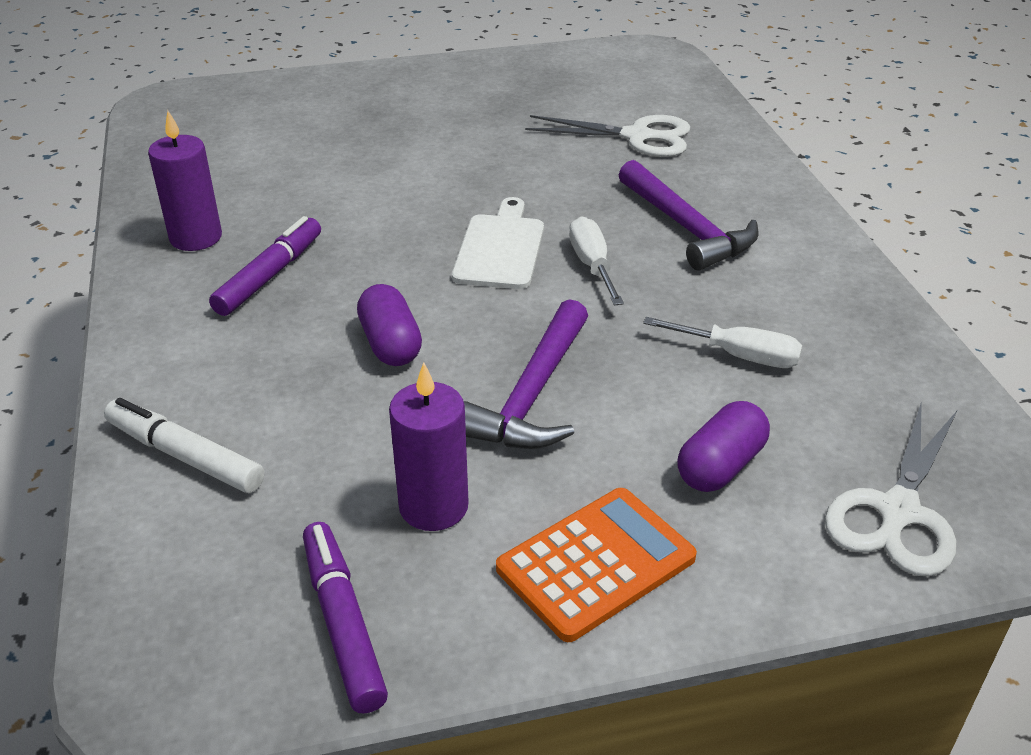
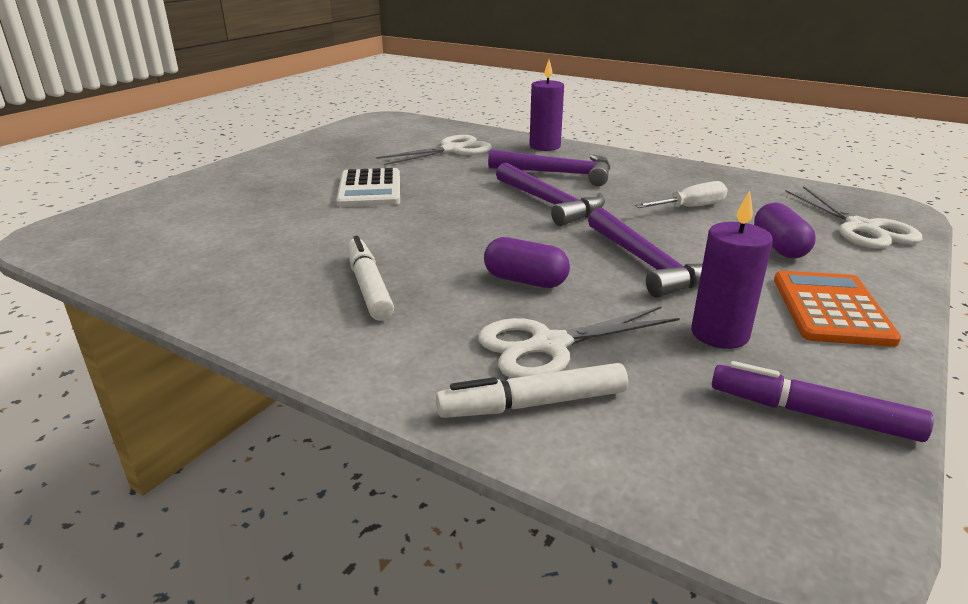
camera: 45 degrees left, 10 degrees down
purple candle [148,111,222,251] -> purple candle moved to [529,60,564,151]
purple marker [209,216,321,316] -> white marker [347,236,394,321]
white cutting board [452,197,544,289] -> none
white screwdriver [569,216,624,306] -> purple hammer [496,163,605,226]
none -> white calculator [336,168,400,207]
none -> white scissors [478,306,680,378]

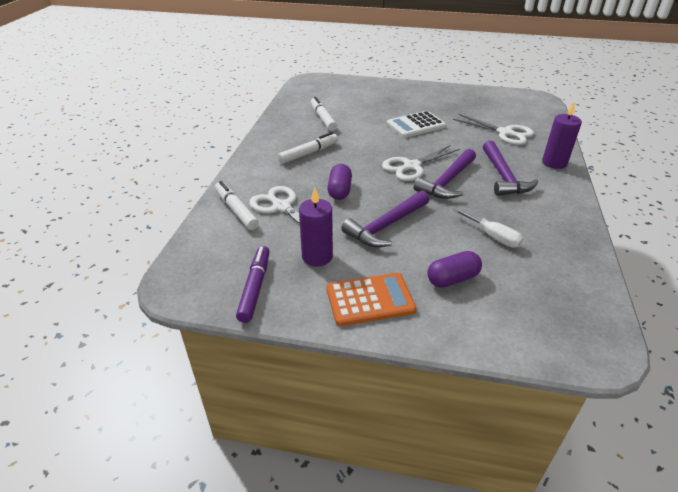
camera: 70 degrees right, 10 degrees up
white scissors [785,186,923,249] -> white scissors moved to [382,145,460,181]
none -> white marker [311,97,337,131]

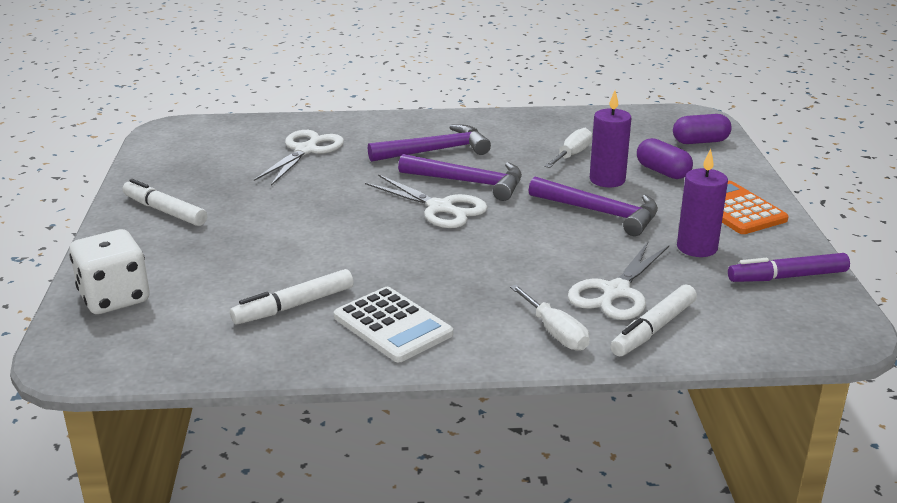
camera: 105 degrees left, 10 degrees down
white marker [278,132,338,164] -> white marker moved to [122,179,207,226]
purple capsule [327,164,352,200] -> purple capsule moved to [673,114,732,144]
white calculator [387,111,446,138] -> white calculator moved to [334,287,453,362]
purple candle [542,102,582,169] -> purple candle moved to [590,91,631,187]
none -> white dice [69,229,150,314]
none -> white screwdriver [510,285,590,351]

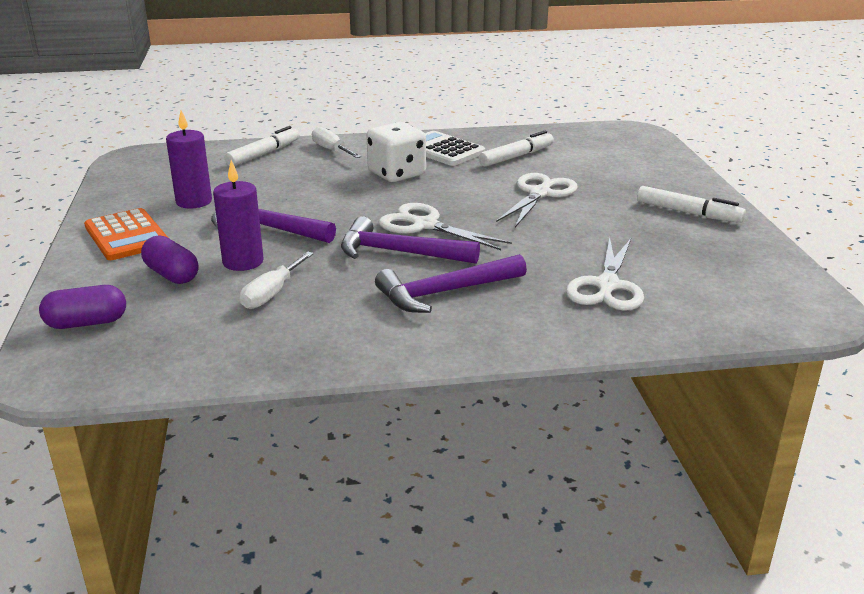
camera: 175 degrees right, 0 degrees up
white dice [69,229,150,314] -> white dice moved to [367,122,426,182]
white scissors [568,242,669,320] -> white scissors moved to [496,173,578,227]
purple marker [728,253,850,282] -> none

